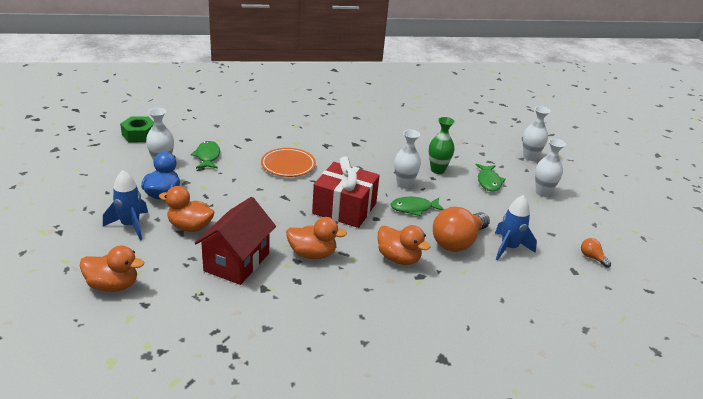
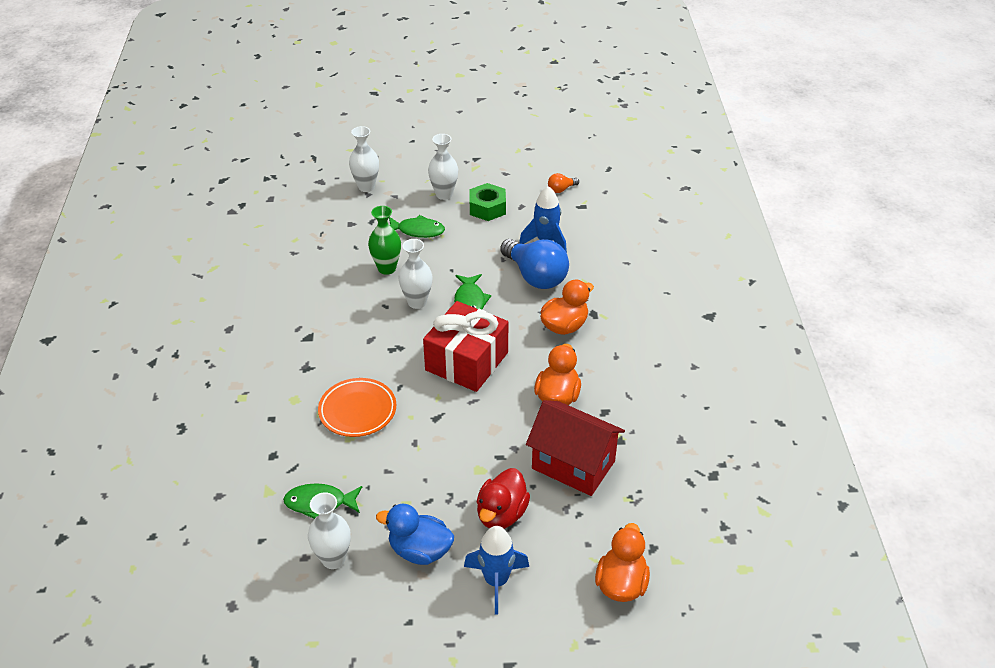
camera: 80 degrees left, 10 degrees up
green nut [120,117,154,142] -> green nut moved to [469,183,506,221]
orange duck [159,186,215,232] -> red duck [477,468,530,529]
orange light bulb [433,207,490,252] -> blue light bulb [500,239,569,289]

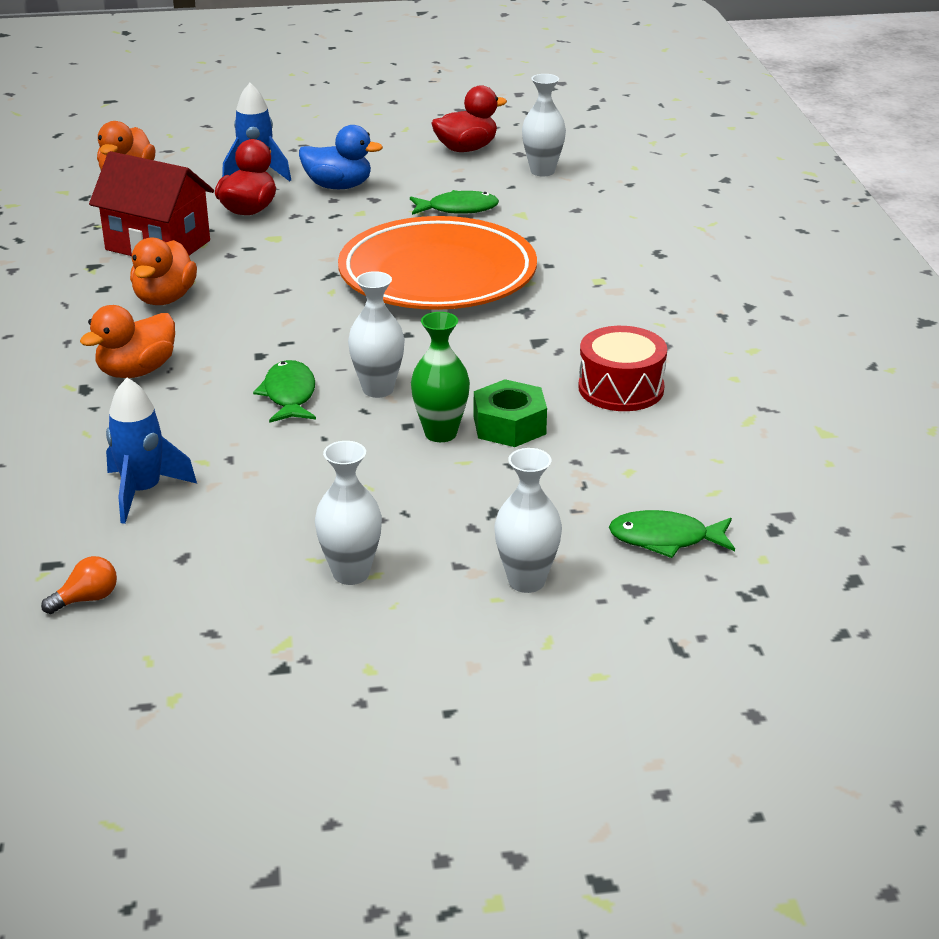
camera: 175 degrees right, 10 degrees down
white vase [308,492,351,569] -> white vase moved to [522,74,566,176]
orange plate [318,378,396,437] -> orange plate [338,216,537,310], size x1.90
green fish [389,215,445,238] -> green fish moved to [609,510,735,558]
red gift [423,301,508,392] -> none
green nut [469,183,506,221] -> green nut moved to [474,379,547,447]
blue light bulb [500,239,569,289] -> none
none -> red duck [431,85,507,152]
none -> red drum [578,326,667,411]

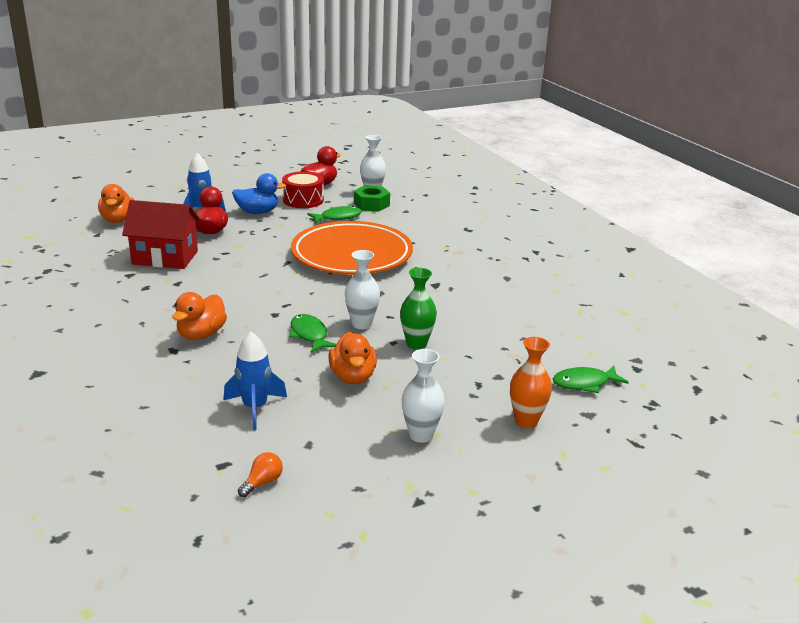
camera: 20 degrees left, 5 degrees down
orange duck [130,238,197,305] -> orange duck moved to [329,332,377,384]
green nut [474,379,547,447] -> green nut moved to [354,185,390,212]
white vase [494,448,562,593] -> orange vase [510,337,552,428]
red drum [578,326,667,411] -> red drum moved to [282,171,324,208]

